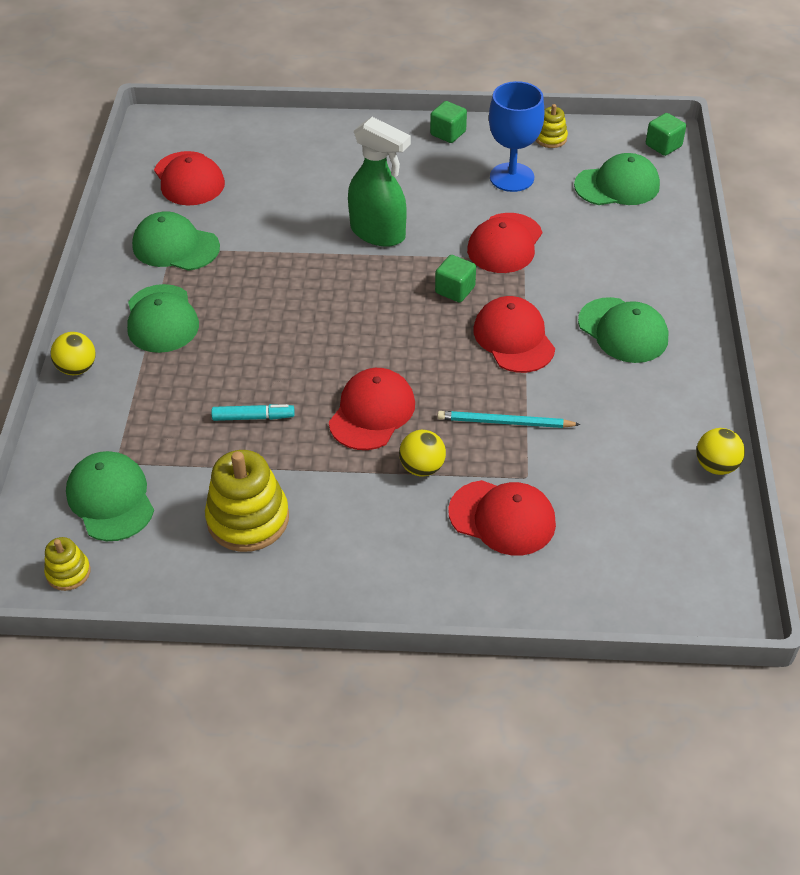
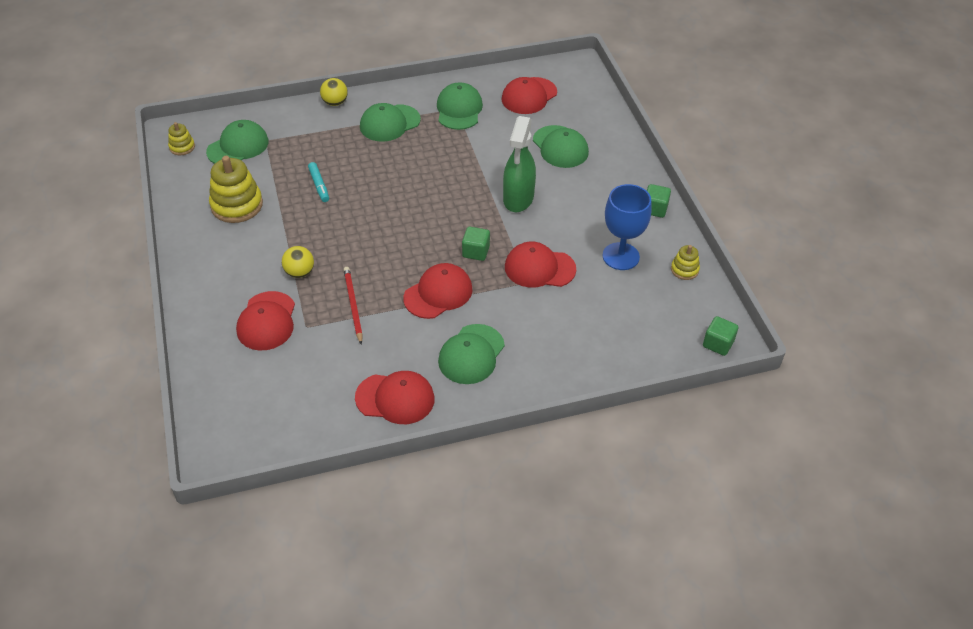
camera: 70 degrees right, 0 degrees up
red cap [329,368,415,450] -> red cap moved to [355,371,435,424]
turquoise pencil [438,411,581,428] -> red pencil [343,267,363,344]
green cap [574,153,660,205] -> green cap moved to [533,125,589,168]
yellow ball [696,428,745,475] -> none

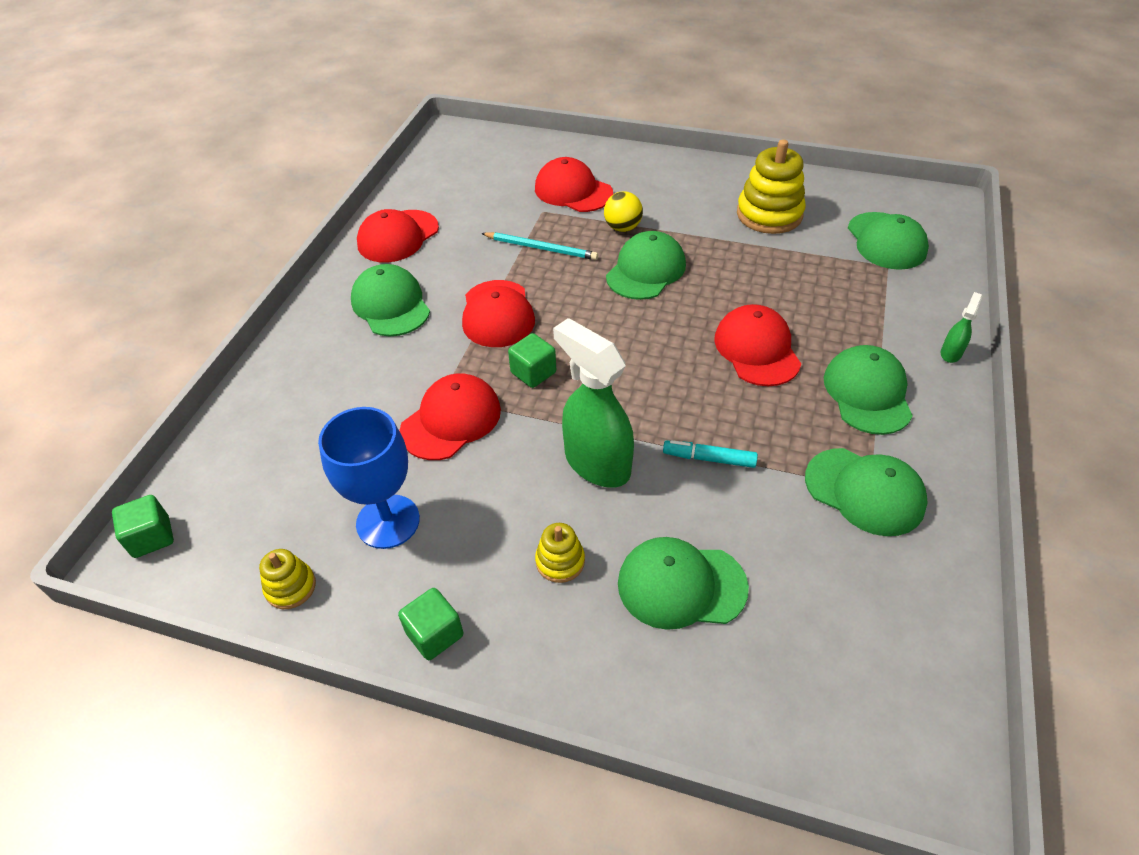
camera: 125 degrees right, 0 degrees up
yellow stacking toy [168,122,195,155] -> yellow stacking toy moved to [535,523,585,583]
turquoise marker [308,162,329,202] -> turquoise marker moved to [663,440,758,468]
yellow ball [320,78,348,106] -> green spray bottle [941,292,983,363]
red pencil [343,267,363,344] -> turquoise pencil [481,232,598,260]
red cap [501,77,557,114] -> red cap moved to [714,304,801,386]
none -> green cap [606,231,686,300]

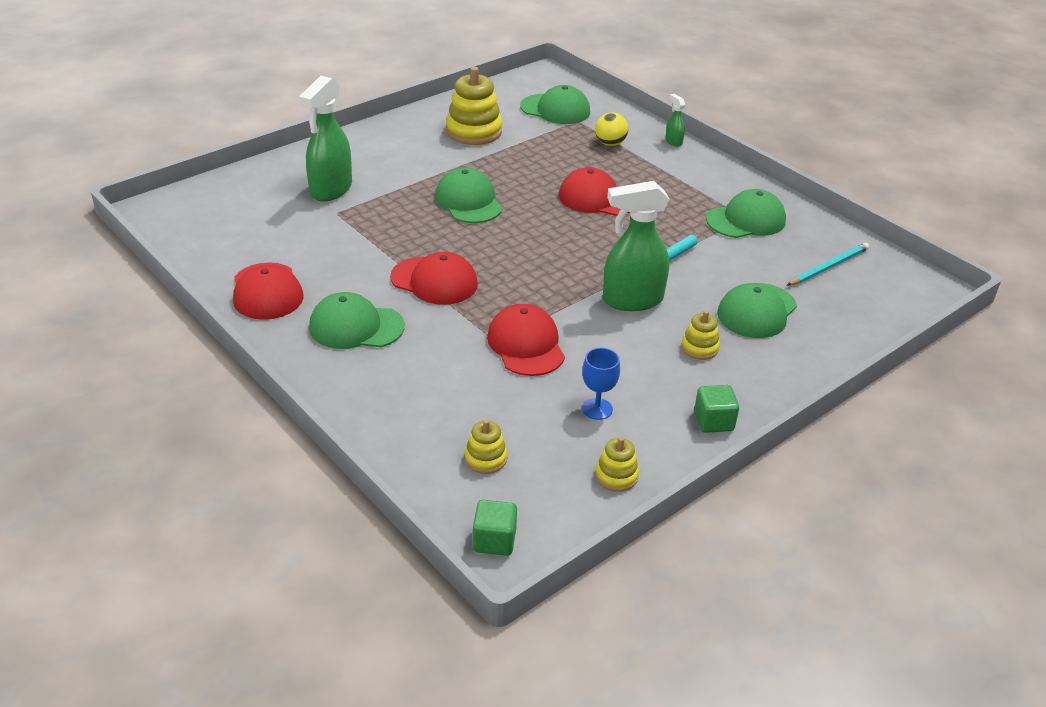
camera: 60 degrees left, 10 degrees down
blue goblet [318,407,420,549] -> blue goblet [582,348,620,420], size x0.57
turquoise pencil [481,232,598,260] -> turquoise pencil moved to [787,243,869,285]
green cube [508,333,556,388] -> none
red cap [535,157,613,212] -> green spray bottle [298,76,352,202]
yellow ball [604,191,643,232] -> yellow ball moved to [595,112,628,146]
green cap [824,345,913,435] -> none
none -> yellow stacking toy [465,419,507,474]

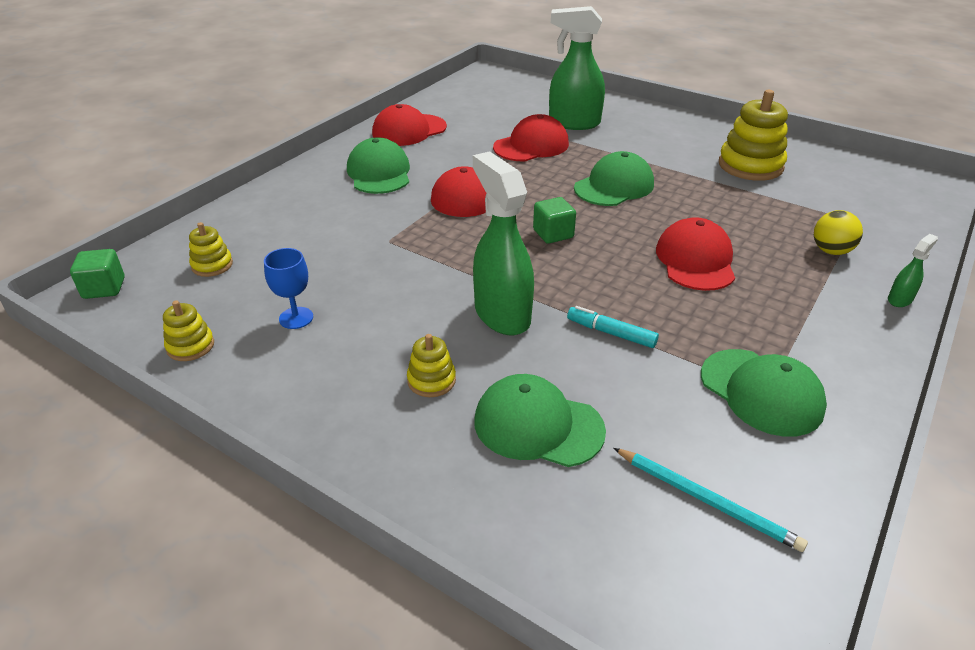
camera: 75 degrees right, 0 degrees up
red cap [487,304,565,376] -> red cap moved to [493,114,569,161]
green cap [520,85,590,124] -> none
green cube [694,385,739,433] -> green cube moved to [533,197,576,244]

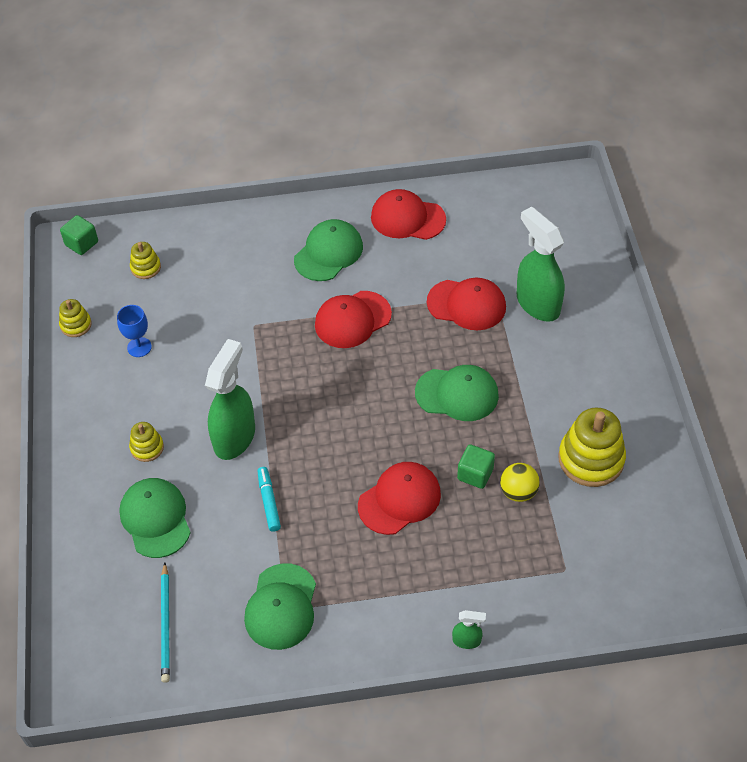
camera: 50 degrees right, 15 degrees up
green cube [533,197,576,244] -> green cube moved to [457,444,495,489]
yellow ball [814,210,863,255] -> yellow ball moved to [500,463,540,502]

